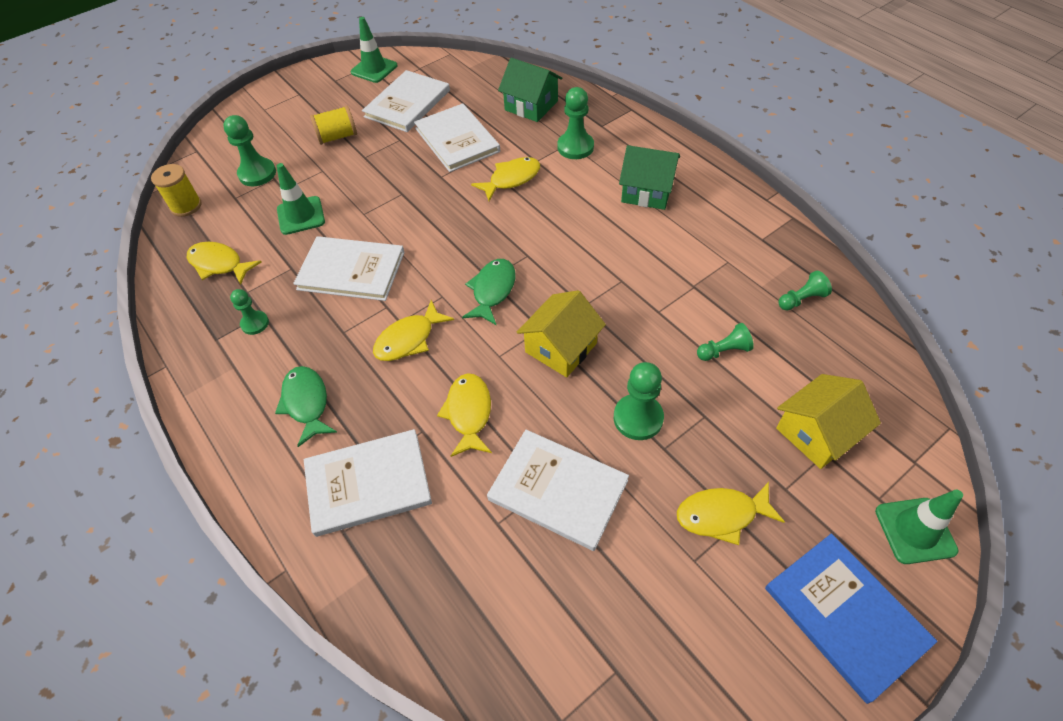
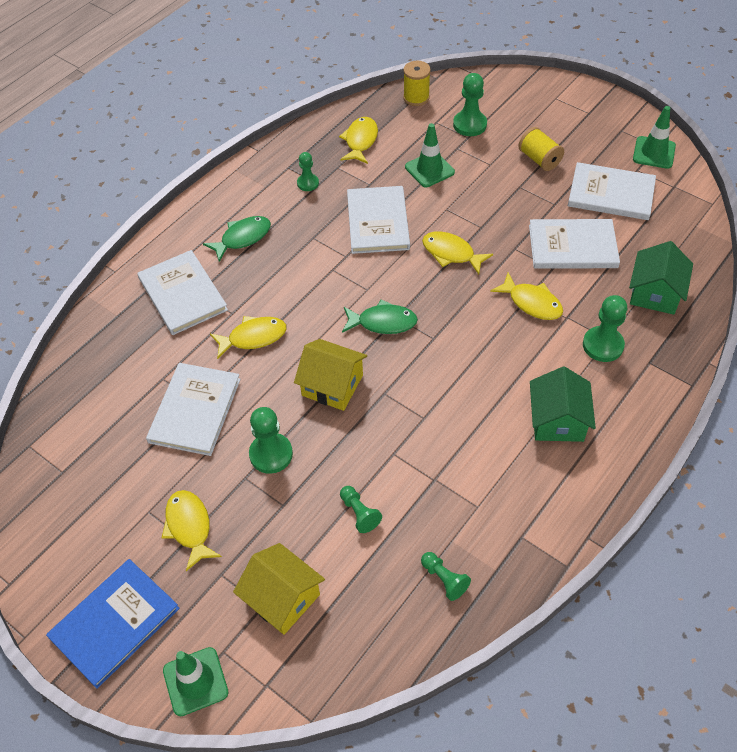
camera: 75 degrees right, 0 degrees up
yellow fish [373,300,454,361] -> yellow fish moved to [422,231,493,275]
white book [414,103,500,172] -> white book turned 45 degrees clockwise [529,219,620,269]

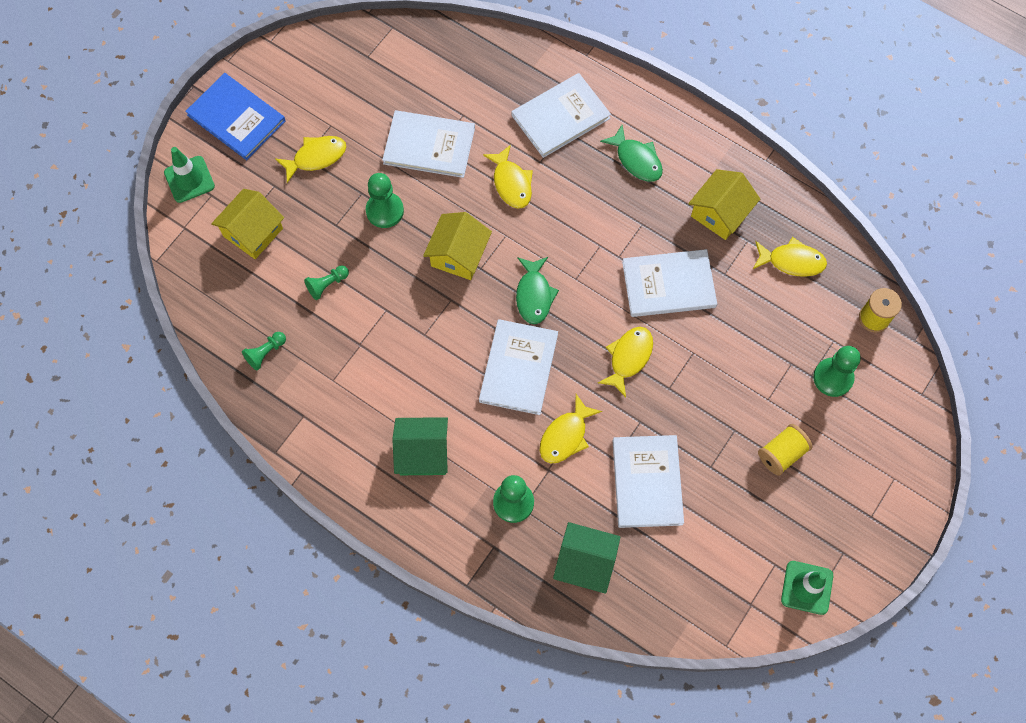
camera: 85 degrees right, 15 degrees up
green pawn [297,152,319,191] -> yellow house [688,169,760,240]
green traffic cone [405,123,455,187] -> none
white book [568,162,656,220] -> white book moved to [479,319,558,415]

